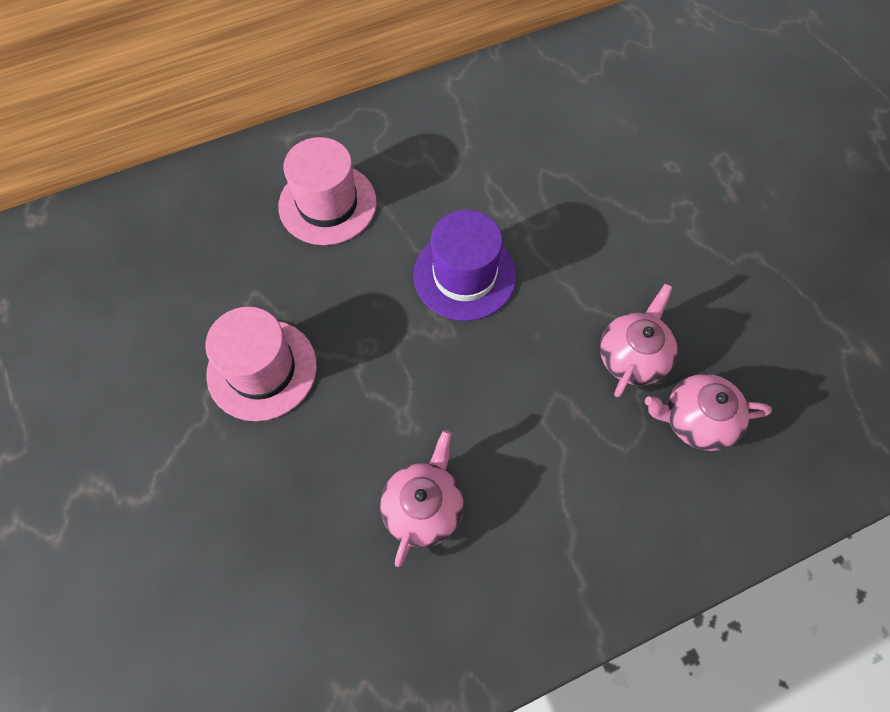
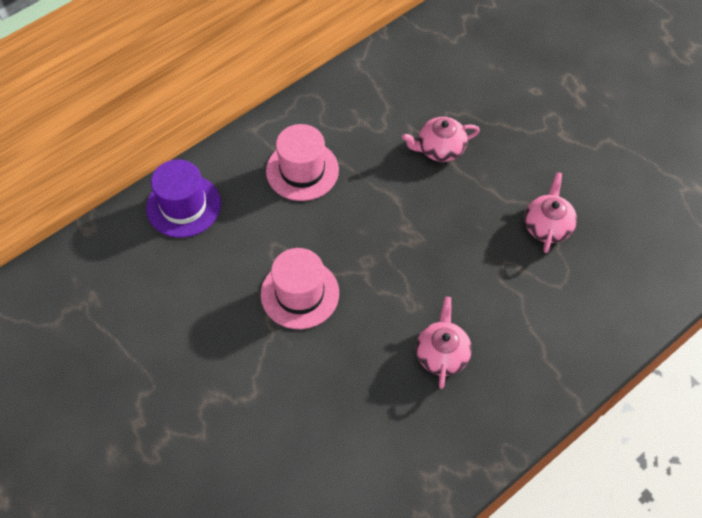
camera: 15 degrees left, 5 degrees down
purple hat [413,210,516,321] -> purple hat moved to [146,159,221,238]
pink teapot [645,374,772,451] -> pink teapot moved to [402,117,480,162]

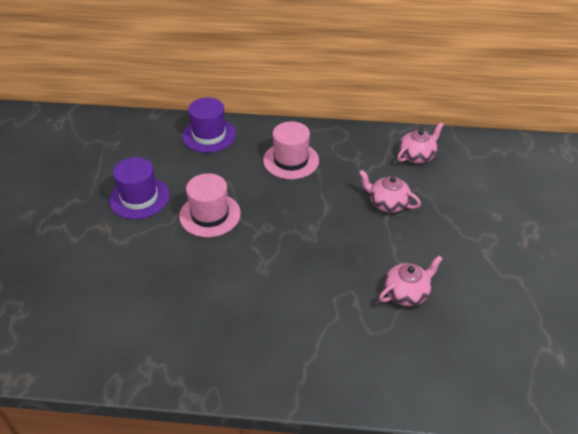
camera: 45 degrees right, 15 degrees down
pink teapot [416,297,472,389] -> pink teapot moved to [397,122,444,164]
none -> purple hat [109,157,170,219]

